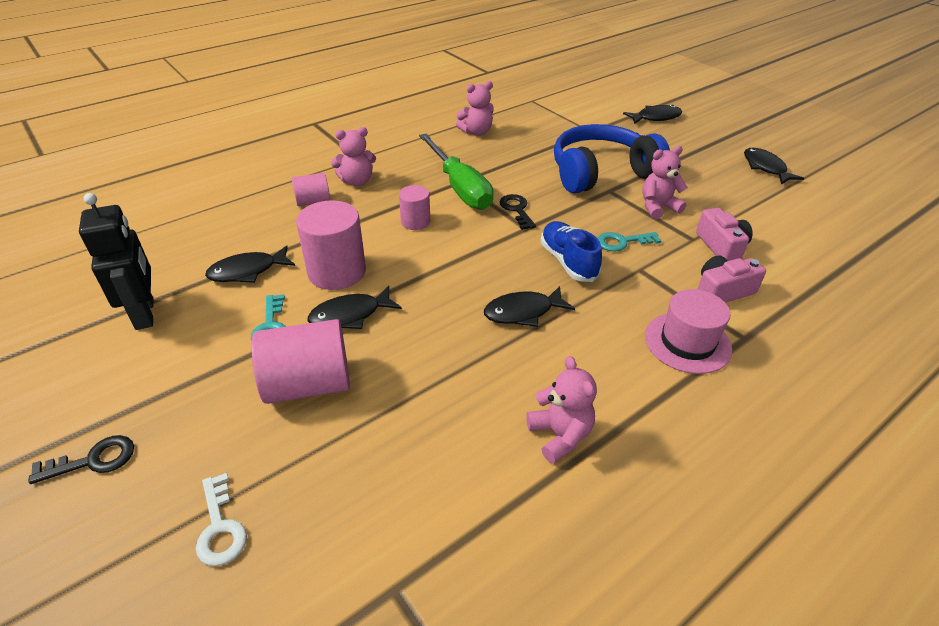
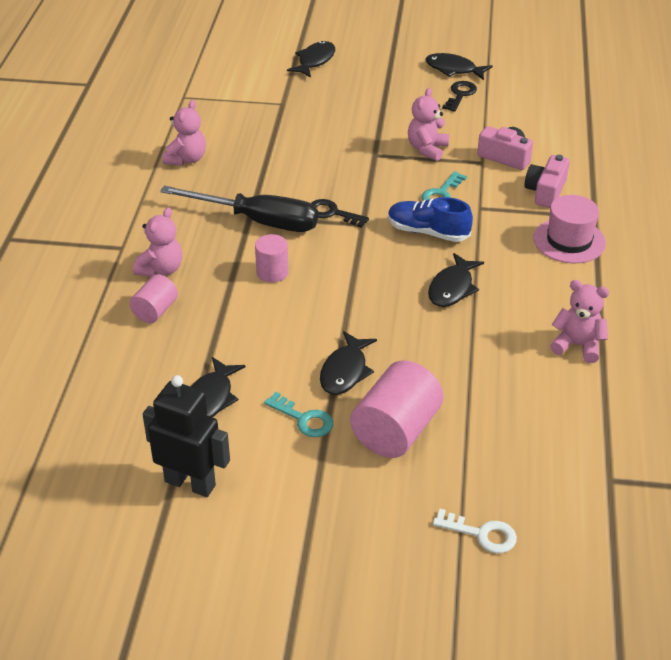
camera: 45 degrees left, 0 degrees up
black key [29,435,134,484] -> black key moved to [442,81,477,112]
pink cylinder [296,200,366,290] -> none
green screwdriver [419,134,494,210] -> black screwdriver [160,186,318,232]
blue headphones [554,124,670,193] -> none

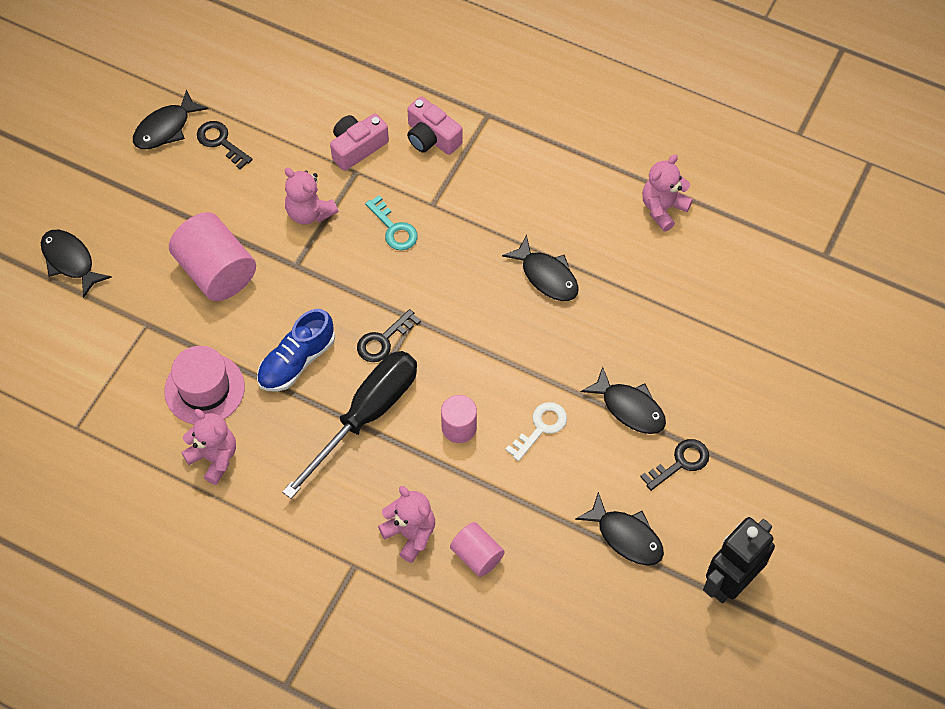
camera: 70 degrees left, 20 degrees up
turquoise key [264,392,333,437] -> black key [640,439,709,491]
pink cylinder [350,360,444,458] -> pink cylinder moved to [169,212,256,301]
blue shoe [388,197,473,242] -> blue shoe moved to [257,309,335,392]
white key [433,509,517,553] -> white key moved to [505,402,567,461]
pink hat [533,195,606,263] -> pink hat moved to [164,346,245,425]

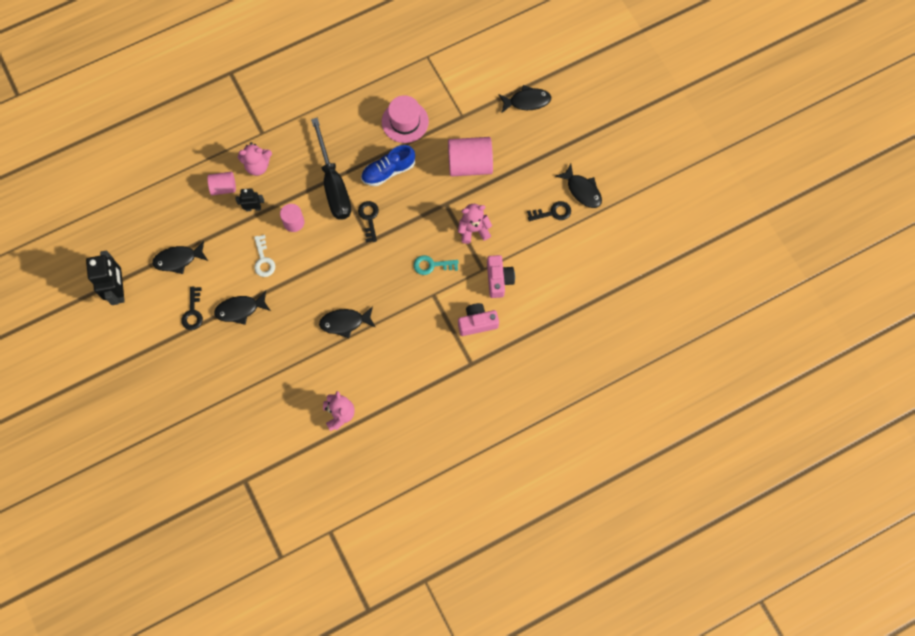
camera: 125 degrees right, 10 degrees up
black fish [133,89,208,149] -> black fish turned 150 degrees clockwise [555,164,602,208]
pink teddy bear [181,409,236,485] -> none
blue shoe [257,309,335,392] -> blue shoe turned 105 degrees counterclockwise [361,145,415,186]
none -> black robot [235,188,264,212]

